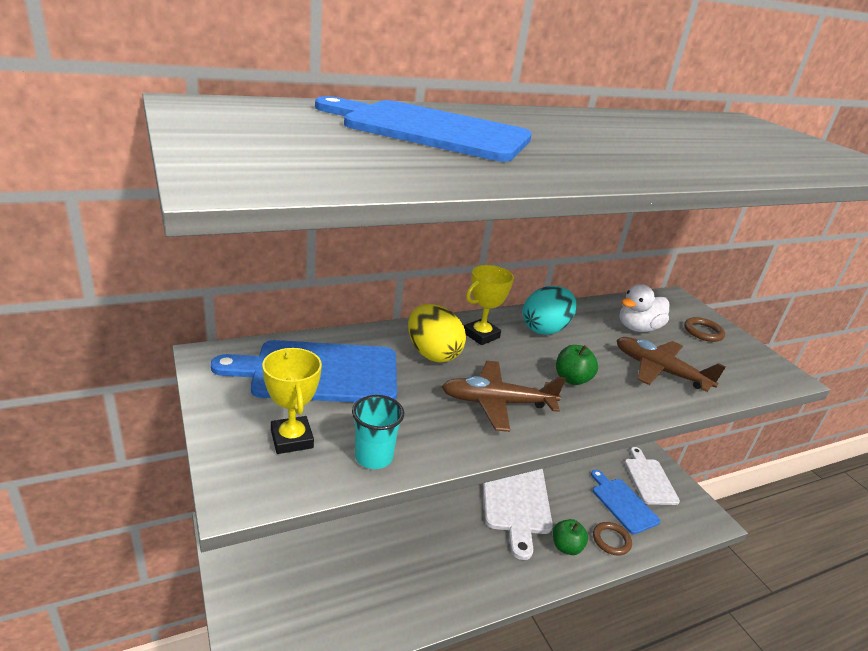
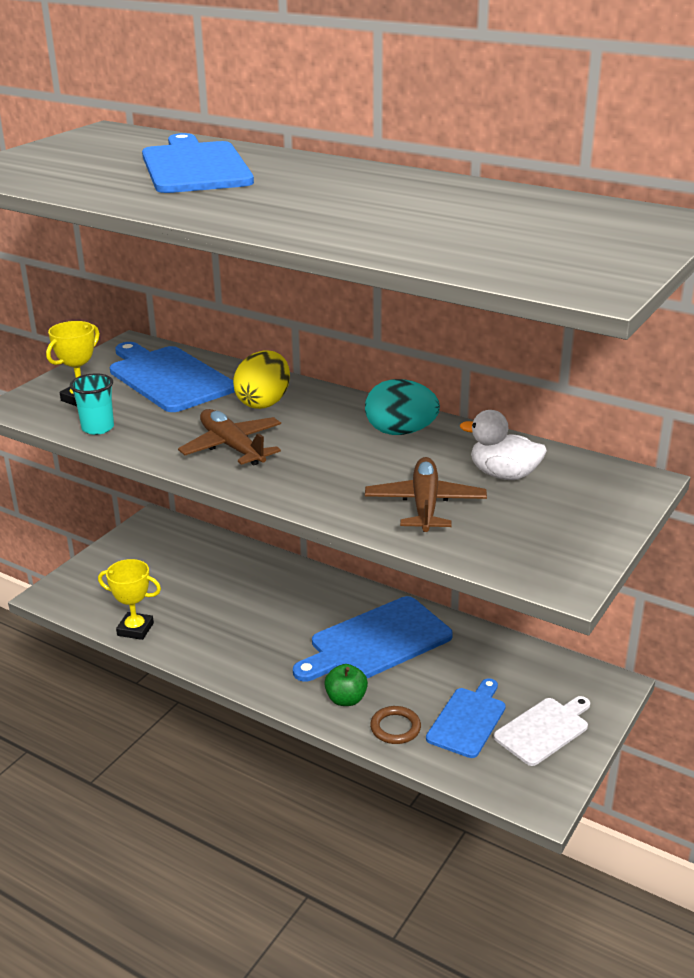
camera: 60 degrees right, 0 degrees up
yellow trophy [464,265,514,345] -> yellow trophy moved to [98,559,161,640]
white cutting board [483,469,553,560] -> blue cutting board [293,596,453,682]
green apple [556,345,598,385] -> none
brown ring [684,317,725,342] -> none

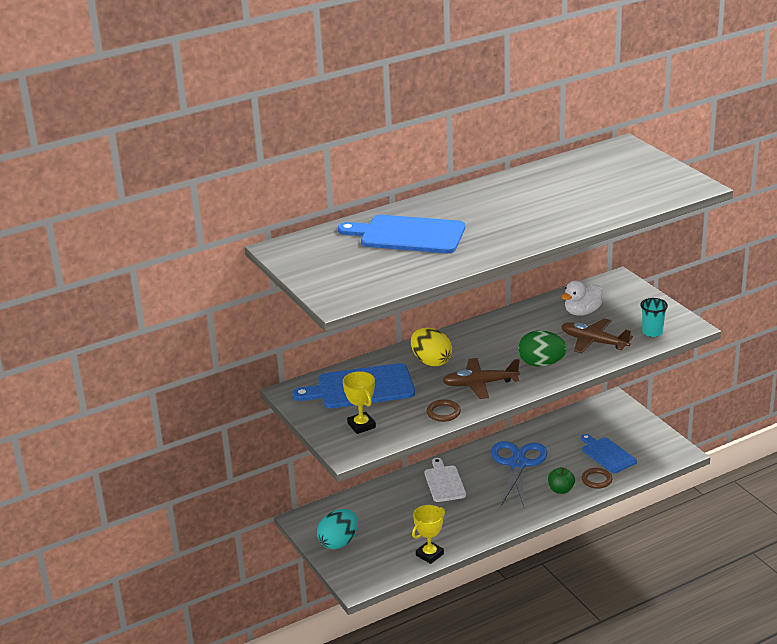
camera: 60 degrees left, 0 degrees up
turquoise cup [70,373,114,435] -> turquoise cup moved to [640,298,668,337]
blue cutting board [293,596,453,682] -> blue scissors [491,441,547,509]
turquoise egg [365,379,440,435] -> turquoise egg moved to [317,509,358,549]
white cutting board [494,696,590,766] -> white cutting board moved to [424,458,466,502]
none -> brown ring [426,399,461,422]
none -> green egg [518,330,567,367]

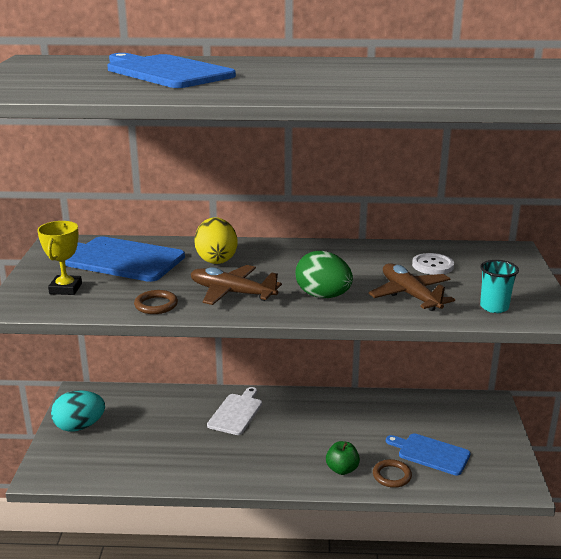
camera: 30 degrees right, 5 degrees down
yellow trophy [412,505,445,564] -> none
blue scissors [491,441,547,509] -> none
white duck [561,281,602,316] -> white button [412,253,454,275]
blue cutting board [581,434,637,473] -> blue cutting board turned 60 degrees counterclockwise [386,433,470,476]

